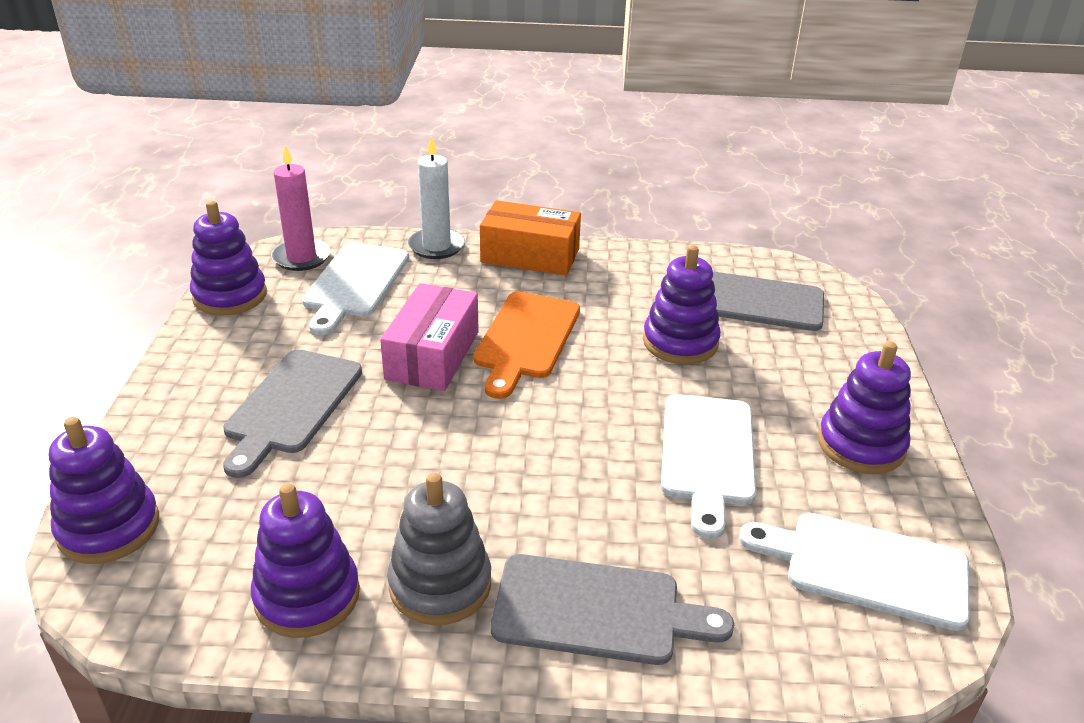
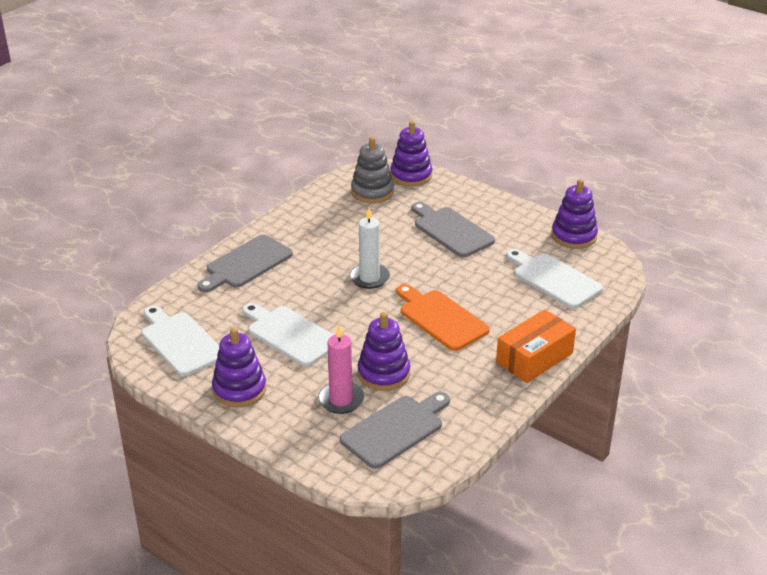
camera: 125 degrees right, 0 degrees up
purple stacking toy [251,483,360,638] -> none
pink candle [271,145,330,271] -> pink candle moved to [318,325,364,414]
pink box [380,283,479,391] -> none
grey stacking toy [387,473,491,625] -> grey stacking toy moved to [351,137,394,203]
white candle [408,136,465,259] -> white candle moved to [349,208,390,289]
white cutting board [739,513,970,631] -> white cutting board turned 90 degrees counterclockwise [141,306,220,376]

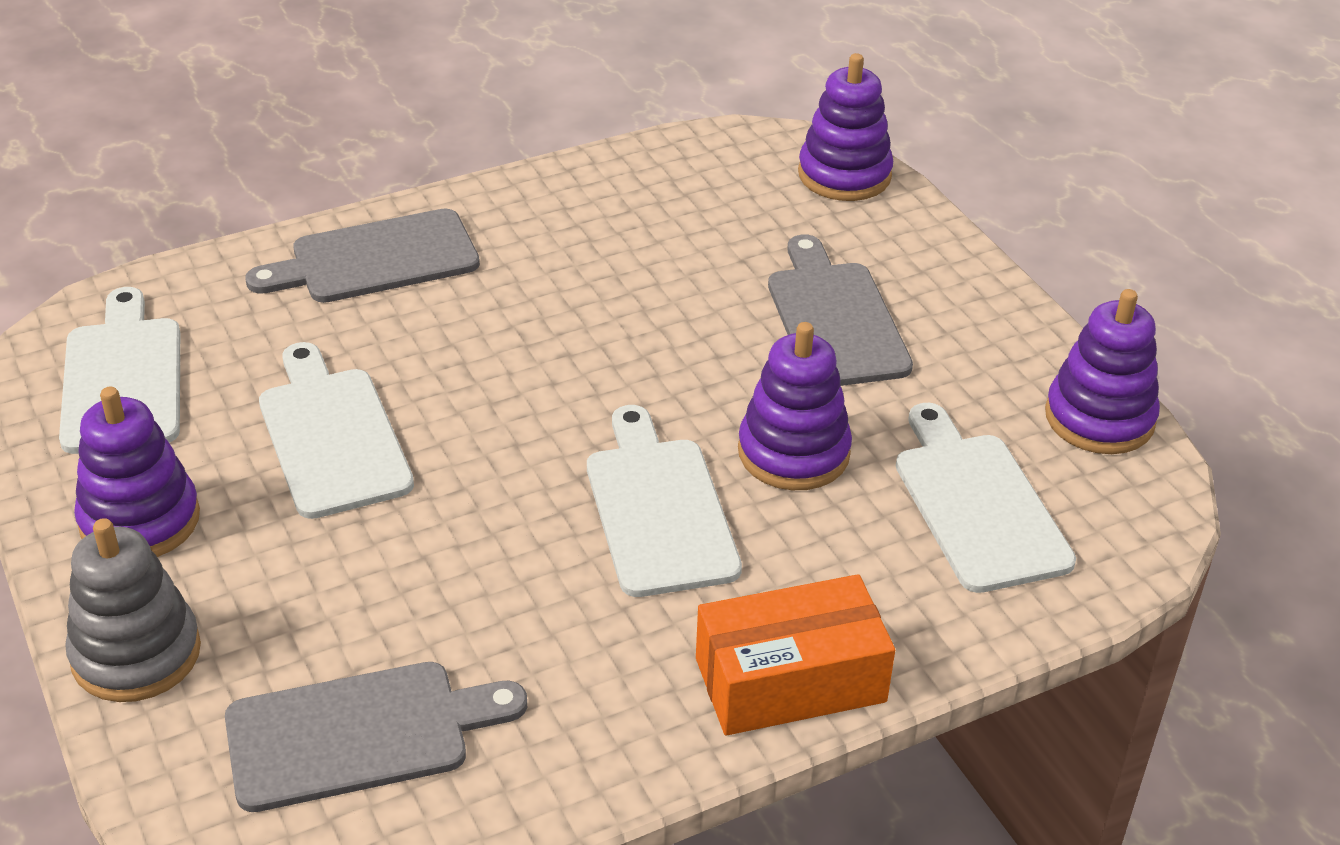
camera: 25 degrees right, 5 degrees up
pink candle [318,325,364,414] -> none
white candle [349,208,390,289] -> none
grey stacking toy [351,137,394,203] -> grey stacking toy moved to [65,518,201,702]
purple stacking toy [358,312,410,391] -> purple stacking toy moved to [738,322,852,490]
orange cutting board [396,284,490,351] -> white cutting board [587,405,742,597]

